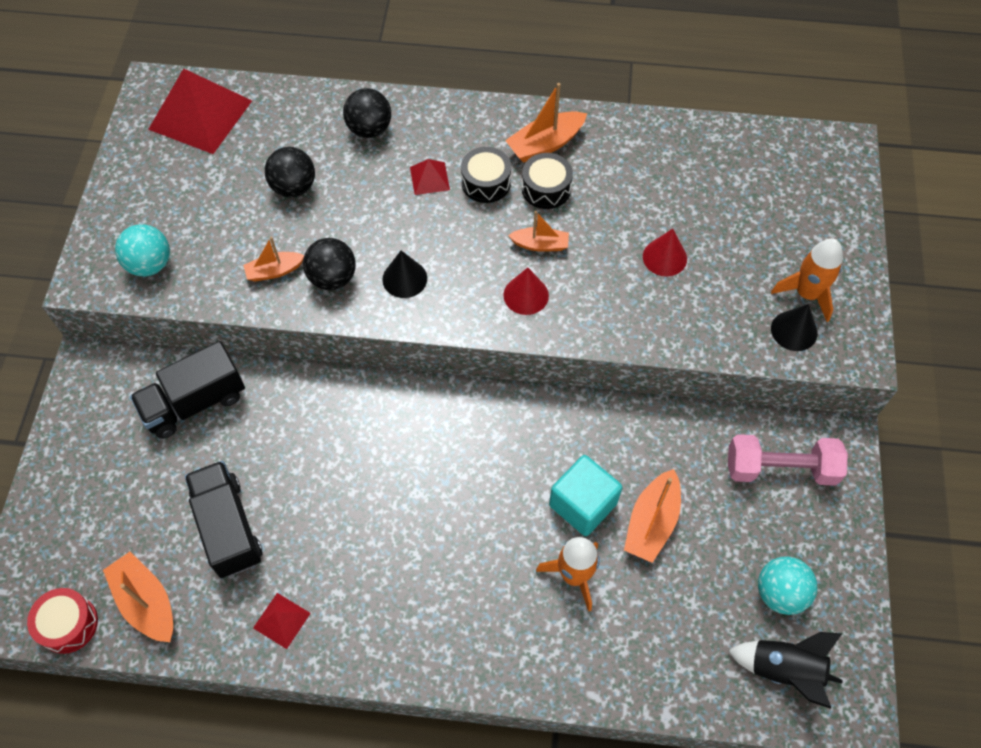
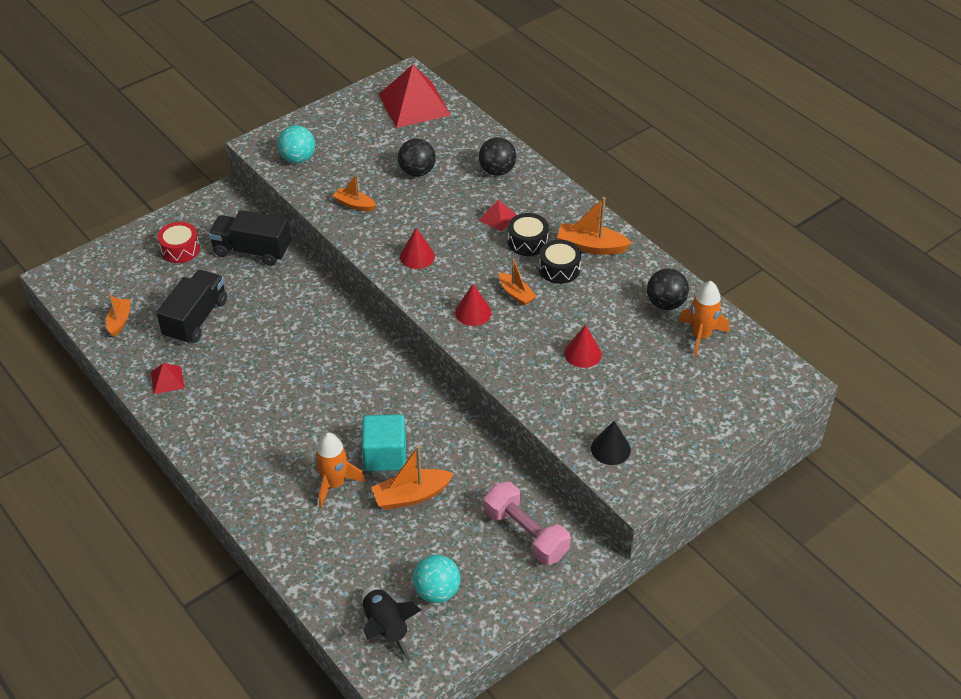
camera: 45 degrees right, 15 degrees down
red drum [27,588,98,654] -> red drum moved to [158,222,200,263]
orange boat [103,552,173,642] -> orange boat [106,294,131,337], size x0.65
black ball [303,238,356,290] -> black ball moved to [647,268,689,310]
black cone [382,251,427,298] -> red cone [400,228,435,269]
orange rocket [771,238,843,322] -> orange rocket moved to [679,281,729,357]

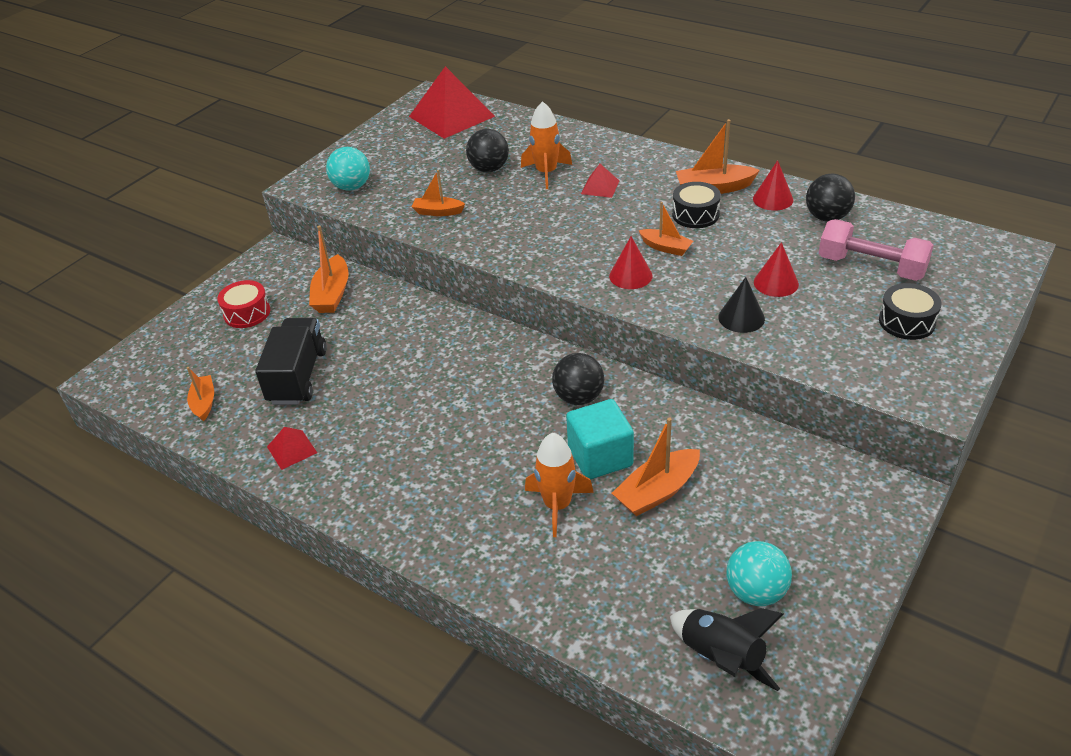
camera: 15 degrees left, 5 degrees down
black truck [208,210,291,266] -> orange boat [309,225,349,313]
red cone [400,228,435,269] -> red cone moved to [753,160,793,211]
black ball [479,137,516,176] -> black ball moved to [552,353,604,405]
pink dumbbell [484,481,571,565] -> pink dumbbell moved to [819,219,934,281]
black drum [508,213,549,256] -> black drum moved to [879,283,942,340]
black cone [591,421,631,465] -> black cone moved to [718,277,765,333]
orange rocket [679,281,729,357] -> orange rocket moved to [521,101,572,189]

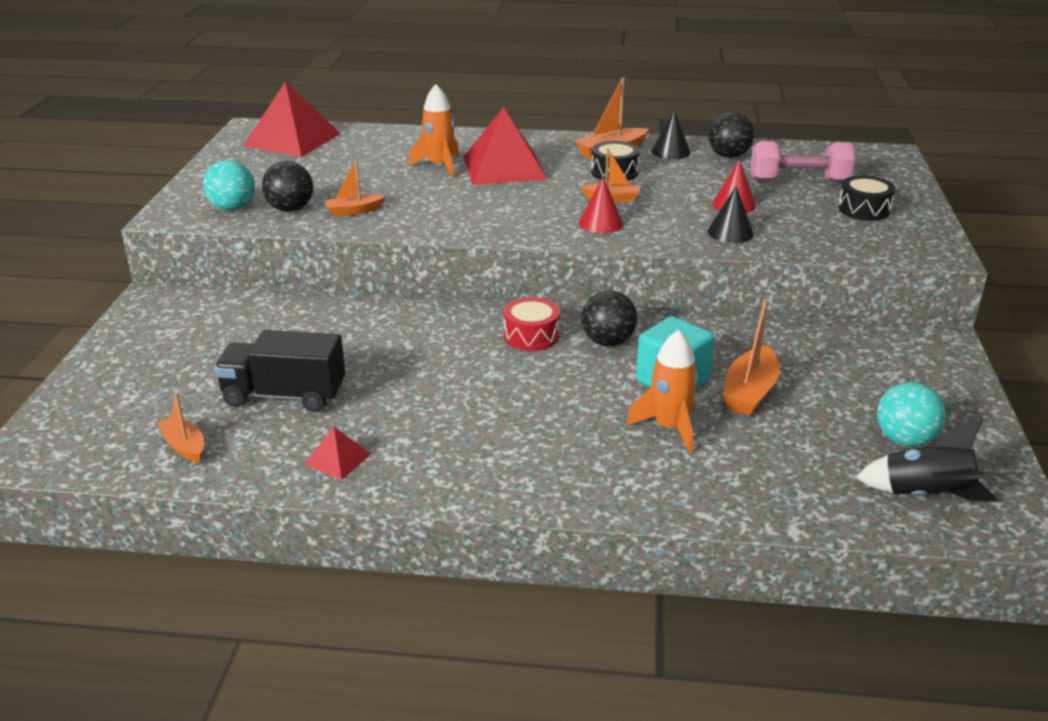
camera: 30 degrees left, 10 degrees down
red drum [217,280,270,328] -> red drum moved to [504,297,560,351]
black truck [255,318,327,405] -> black truck turned 60 degrees counterclockwise [214,330,345,412]
orange boat [309,225,349,313] -> none
black ball [466,129,509,172] -> black ball moved to [262,161,313,212]
red pyramid [581,164,619,198] -> red pyramid [463,107,547,185], size x2.20
red cone [753,160,793,211] -> black cone [652,110,690,159]

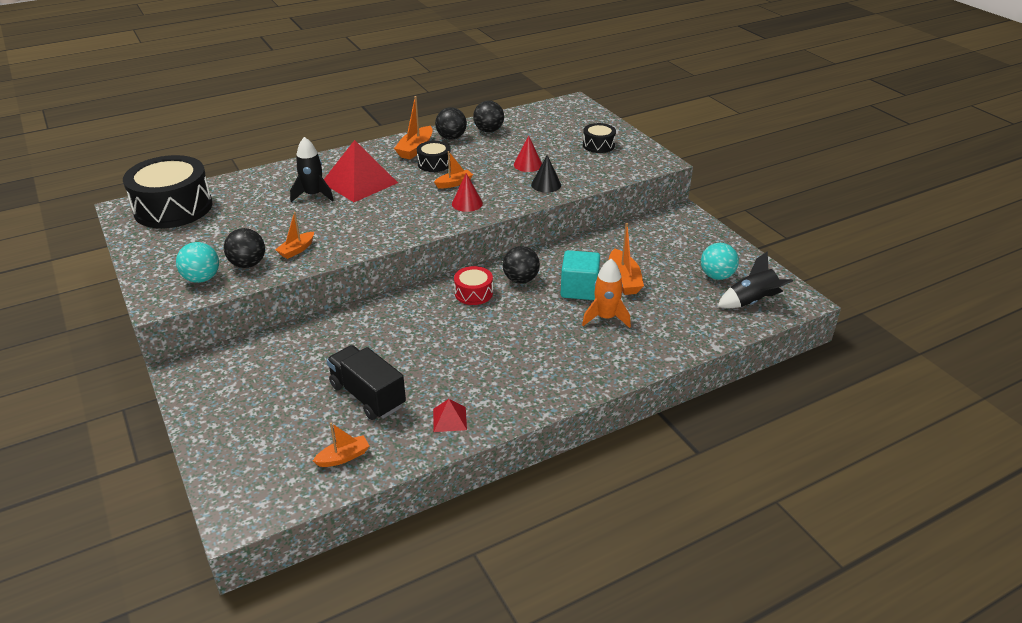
camera: 35 degrees left, 5 degrees up
orange boat [157,392,204,463] -> orange boat turned 135 degrees clockwise [313,423,369,467]
black truck [214,330,345,412] -> black truck turned 75 degrees clockwise [327,345,406,420]
red pyramid [243,81,341,157] -> black drum [123,155,213,228]
orange rocket [408,84,459,177] -> black rocket [290,137,334,202]
black cone [652,110,690,159] -> black ball [435,107,467,140]
pink dumbbell [750,141,855,182] -> none

